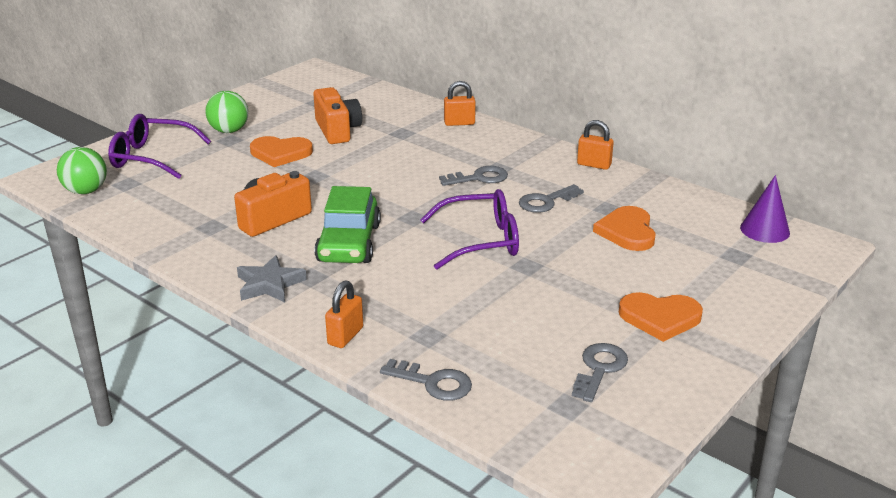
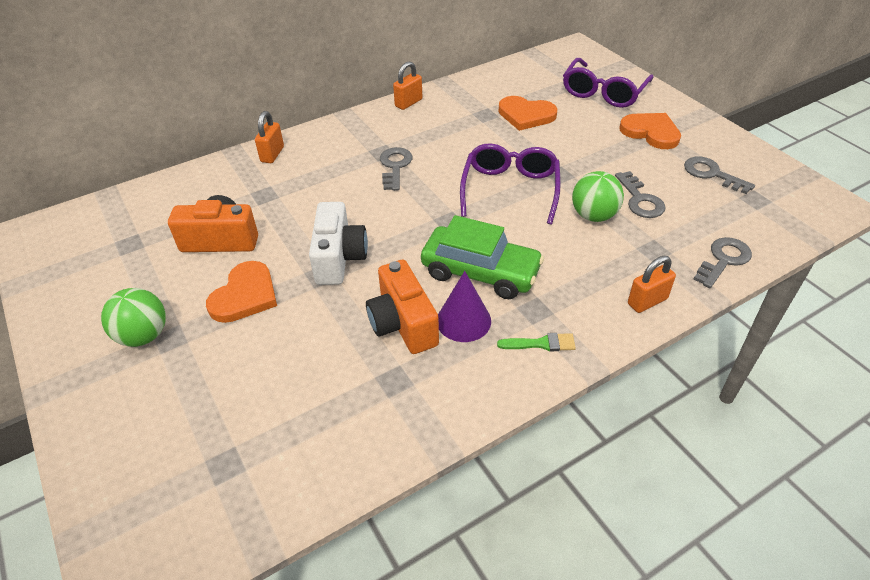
camera: 70 degrees left, 15 degrees up
green ball [57,147,107,194] -> green ball moved to [572,171,624,222]
purple glasses [108,114,211,179] -> purple glasses moved to [563,58,654,108]
grey star [237,255,307,302] -> green brush [497,333,576,351]
orange padlock [325,280,363,348] -> orange padlock turned 75 degrees counterclockwise [628,256,676,313]
grey key [519,184,584,213] -> grey key moved to [615,171,666,218]
orange heart [619,292,703,342] -> orange heart turned 75 degrees counterclockwise [619,113,681,149]
purple cone [740,175,790,243] -> purple cone moved to [438,271,491,342]
none -> white camera [309,202,368,285]

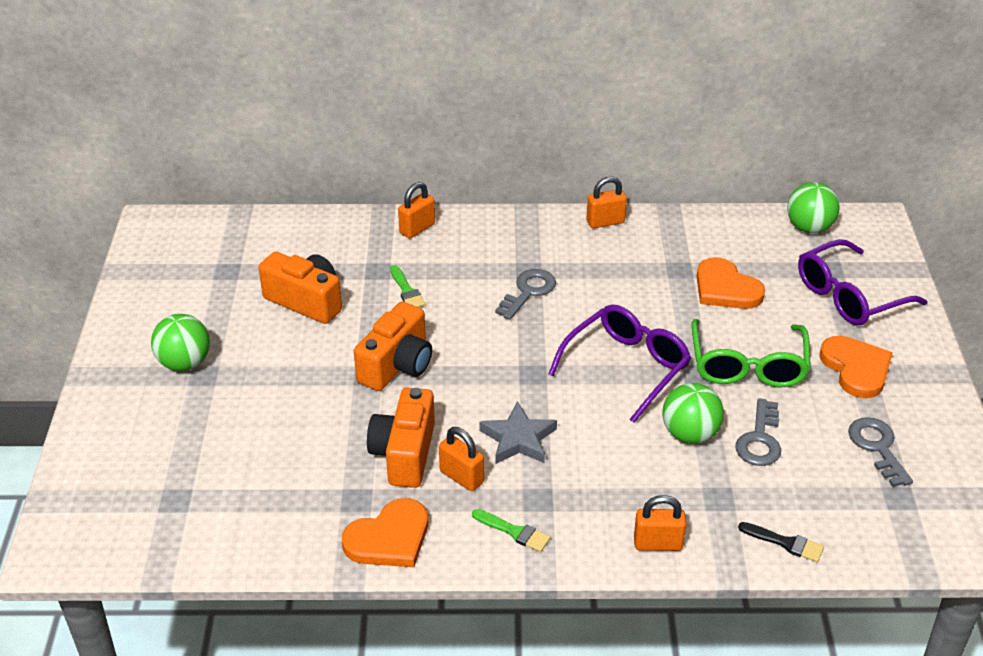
camera: 30 degrees right, 5 degrees down
orange heart [206,261,277,323] -> orange heart moved to [342,498,428,567]
white camera [309,202,368,285] -> orange camera [354,302,432,391]
green car [421,215,544,299] -> grey star [479,402,557,464]
purple cone [438,271,491,342] -> orange padlock [439,427,484,491]
grey key [694,237,752,288] -> black brush [738,522,824,562]
none -> green brush [390,265,426,308]
none -> green glasses [691,319,811,388]
none -> green ball [787,182,840,233]

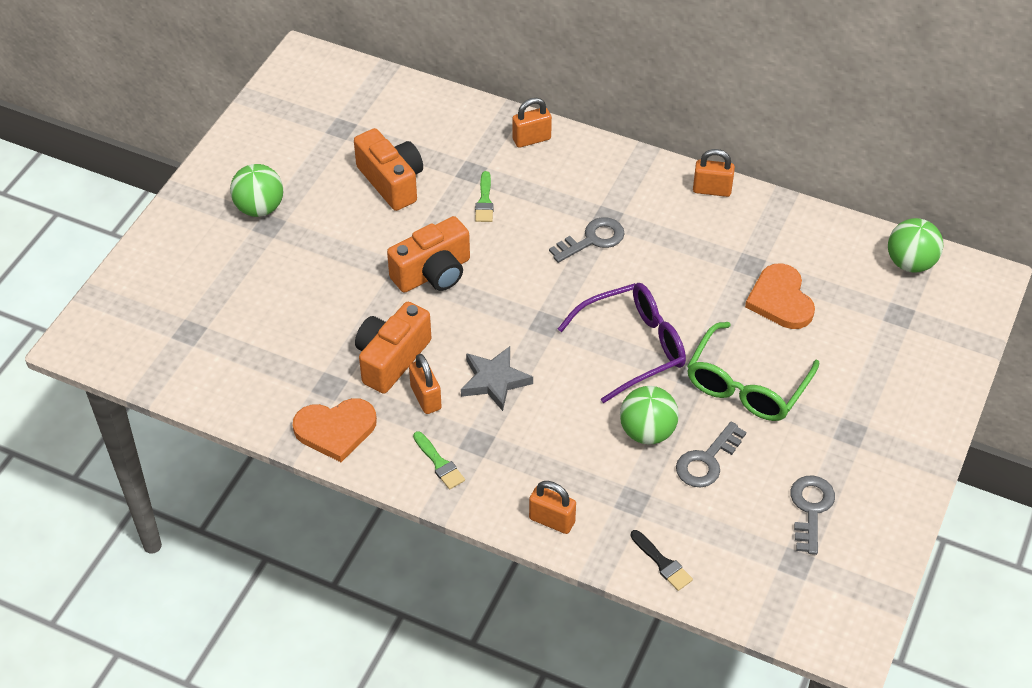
camera: 25 degrees right, 10 degrees up
purple glasses [798,239,928,326] -> none
orange heart [819,336,893,398] -> none

